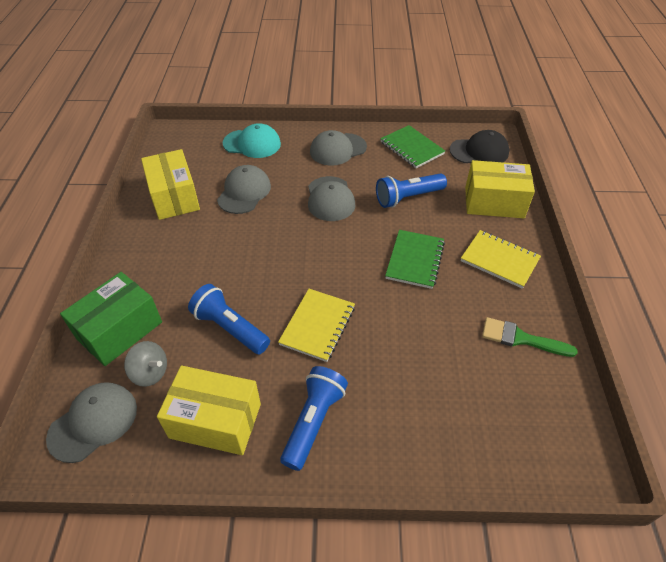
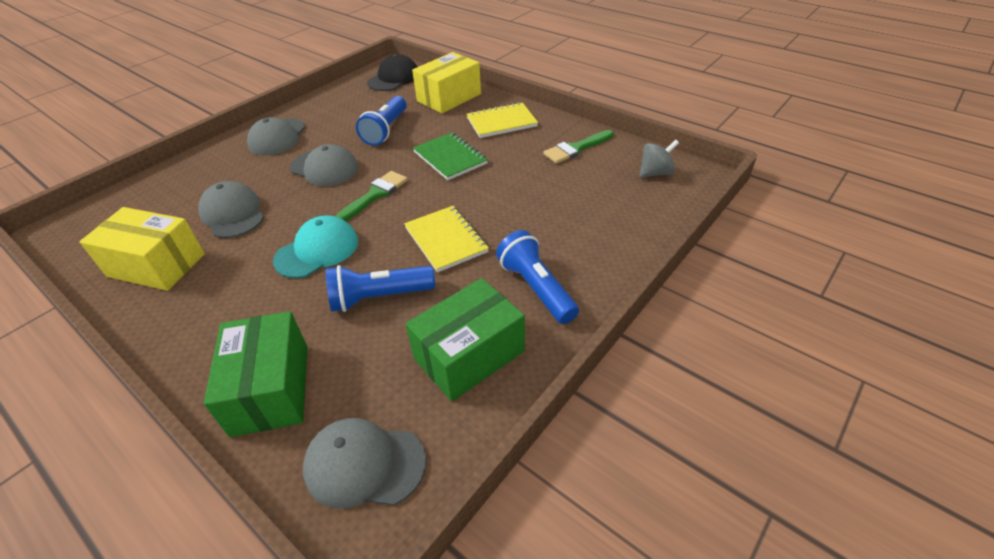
camera: 50 degrees left, 5 degrees down
grey cap [46,382,137,463] -> grey cap turned 75 degrees counterclockwise [303,418,426,508]
grey spinning top [124,341,167,387] -> grey spinning top moved to [639,140,679,178]
yellow box [157,366,261,455] -> green box [406,278,525,401]
turquoise cap [223,123,281,158] -> turquoise cap moved to [273,215,358,278]
green notebook [380,125,445,168] -> none
none -> green brush [335,171,408,221]

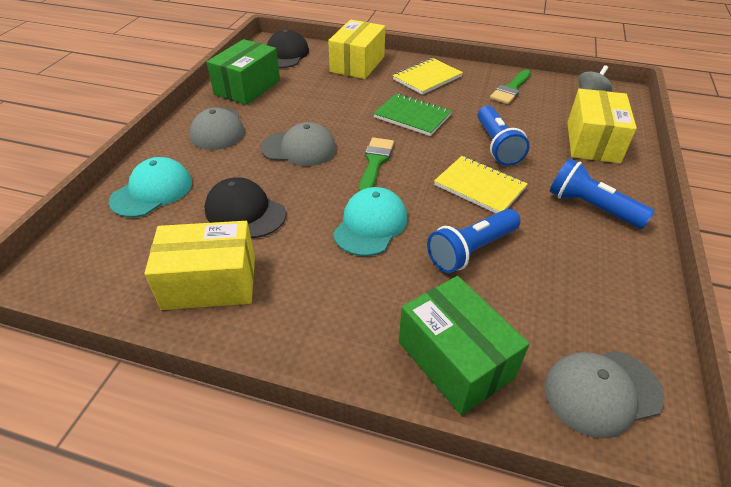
camera: 25 degrees left, 0 degrees up
grey cap [198,181,264,238] -> black cap [204,177,286,238]
blue flashlight [356,96,407,146] -> blue flashlight moved to [478,106,530,166]
green box [406,278,525,401] -> green box moved to [207,39,280,105]
none -> turquoise cap [109,157,192,218]
none -> yellow box [567,89,637,163]

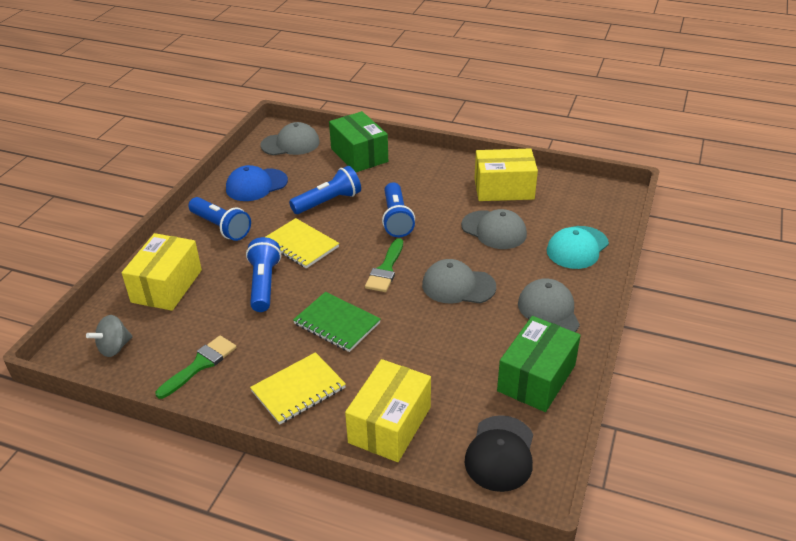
camera: 175 degrees left, 5 degrees down
black cap [204,177,286,238] -> grey cap [461,209,527,249]
turquoise cap [333,187,407,256] -> blue flashlight [382,182,415,237]
none -> blue cap [226,165,288,201]

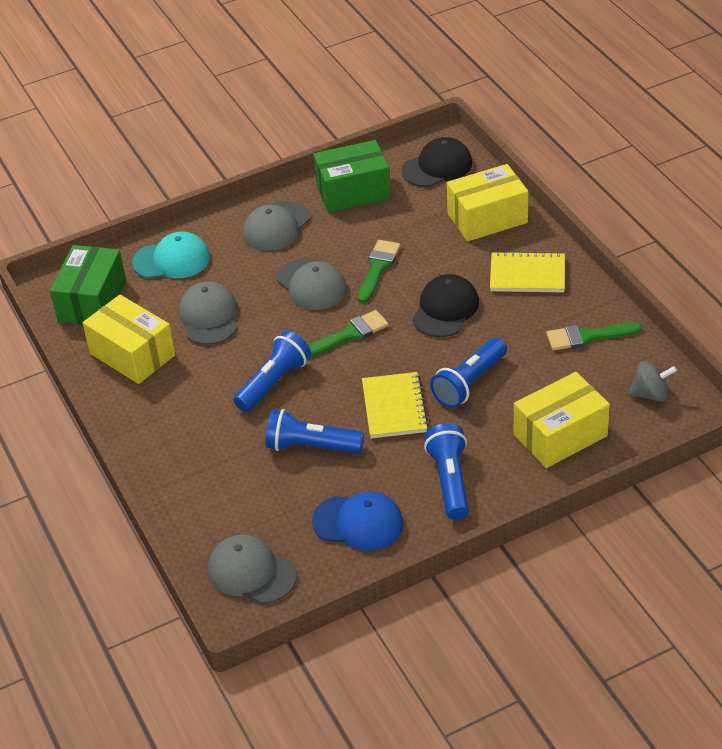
camera: 135 degrees left, 5 degrees up
green notebook [293,292,381,352] -> black cap [412,274,479,337]
green box [329,111,388,172] -> green box moved to [50,245,126,325]
none -> green brush [357,240,401,303]

